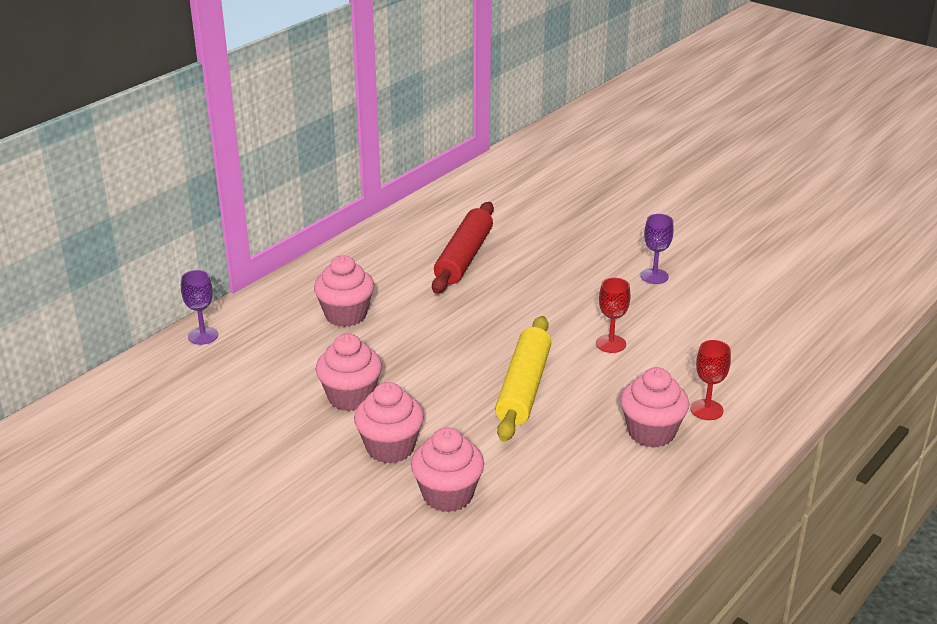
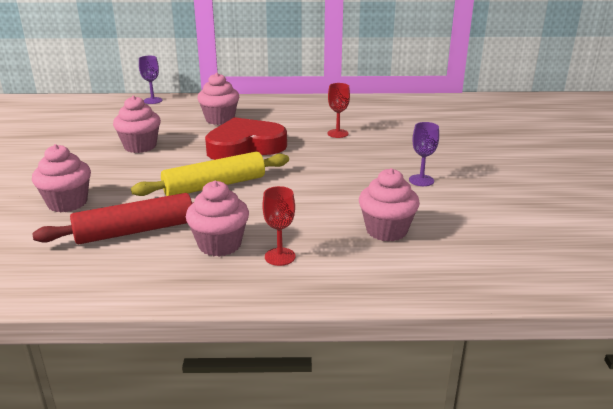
camera: 50 degrees right, 5 degrees down
pink cupcake [354,382,424,464] -> pink cupcake moved to [359,168,420,242]
red rolling pin [432,202,494,294] -> red rolling pin moved to [32,193,194,244]
red goblet [596,278,630,353] -> red goblet moved to [327,83,350,138]
none -> red heart [205,117,287,160]

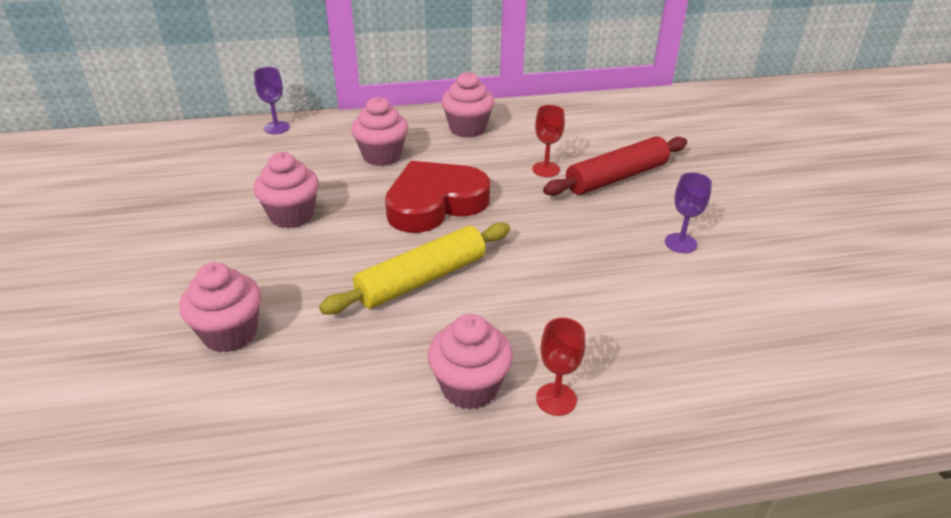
camera: 10 degrees left, 10 degrees up
red rolling pin [32,193,194,244] -> red rolling pin moved to [543,136,687,196]
pink cupcake [359,168,420,242] -> pink cupcake moved to [441,72,494,138]

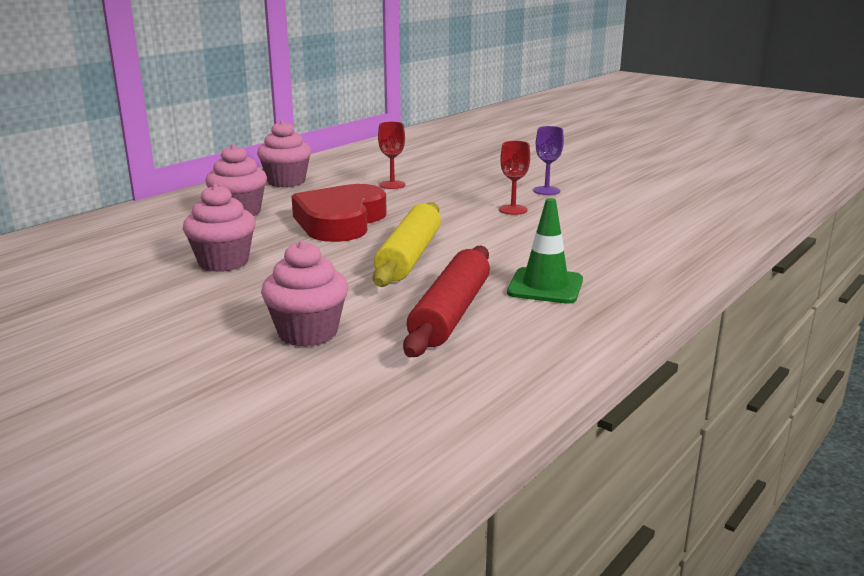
camera: 40 degrees left, 15 degrees down
purple goblet [254,67,290,134] -> none
pink cupcake [428,314,513,410] -> green traffic cone [507,198,583,304]
red goblet [536,318,585,416] -> red goblet moved to [499,141,530,215]
red rolling pin [543,136,687,196] -> red rolling pin moved to [403,246,490,357]

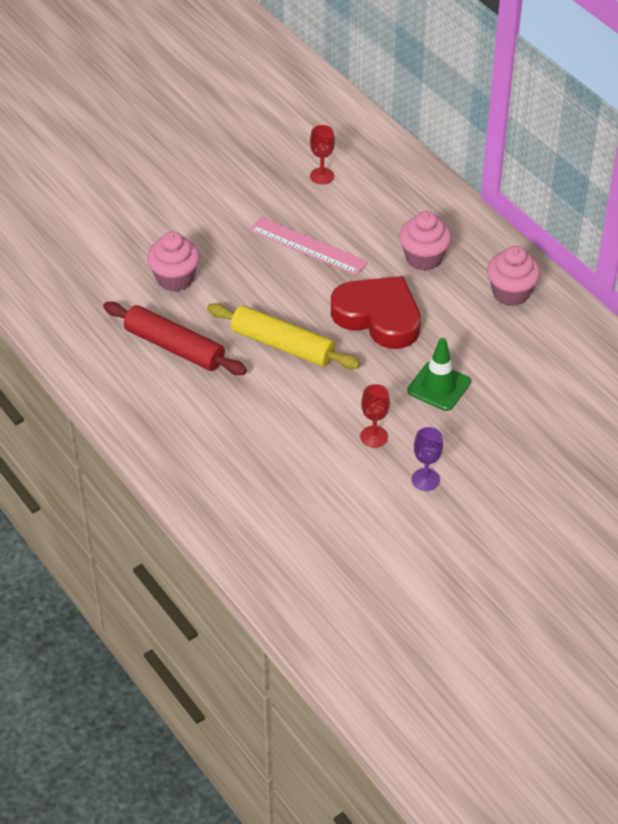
camera: 105 degrees right, 25 degrees up
pink cupcake [183,184,256,272] -> pink ruler [249,217,368,276]
red goblet [378,122,406,189] -> red goblet moved to [310,125,335,184]
green traffic cone [507,198,583,304] -> green traffic cone moved to [407,338,471,411]

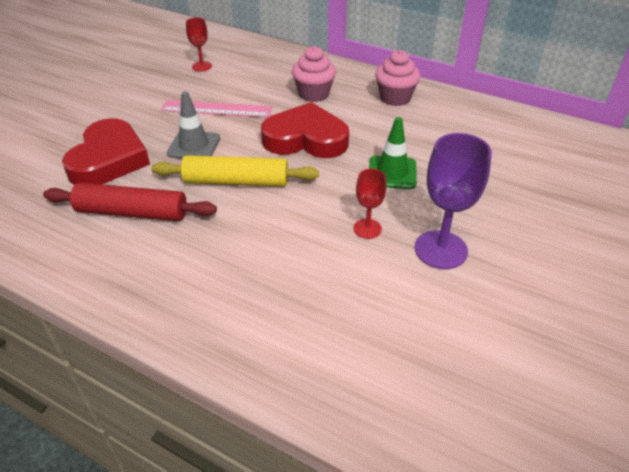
camera: 25 degrees left, 5 degrees down
pink cupcake [147,232,200,292] -> red heart [62,118,150,185]
purple goblet [412,427,443,491] -> purple goblet [415,133,492,269], size x1.80
none -> grey traffic cone [167,92,220,159]

